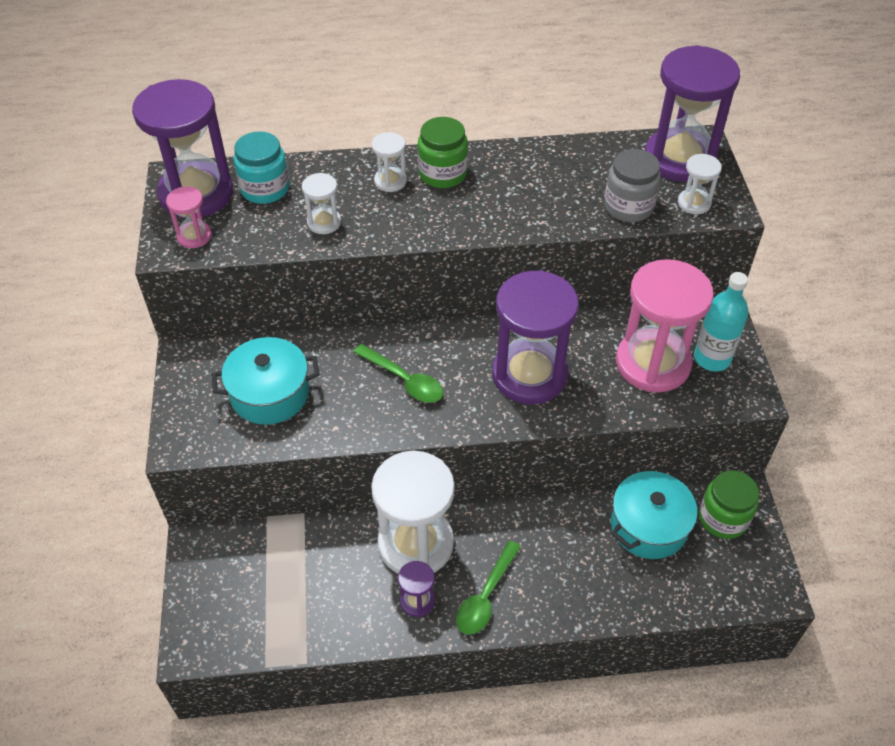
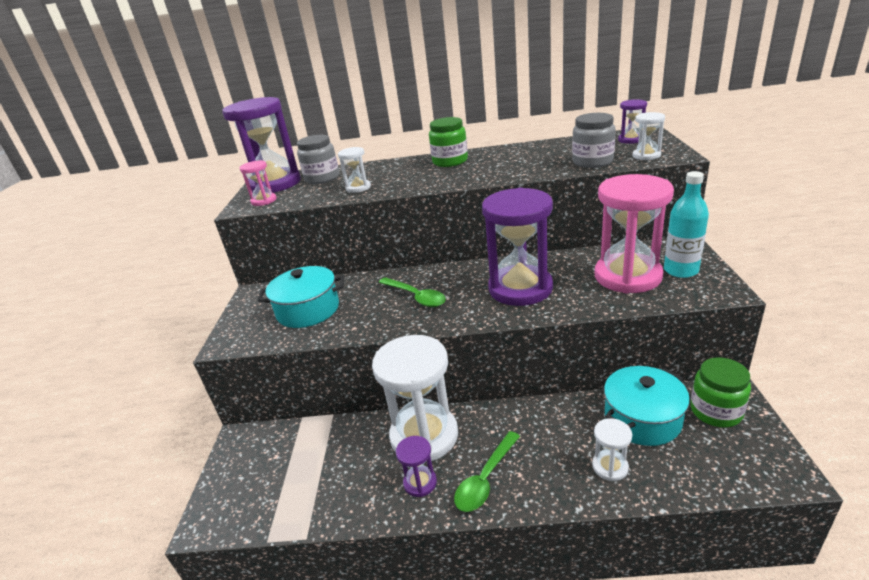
camera: 10 degrees right, 20 degrees down
turquoise jar [234,131,289,204] -> grey jar [297,135,339,184]
white hourglass [371,132,407,192] -> white hourglass moved to [592,418,632,481]
purple hourglass [645,45,740,182] -> purple hourglass [618,100,647,144], size x0.45

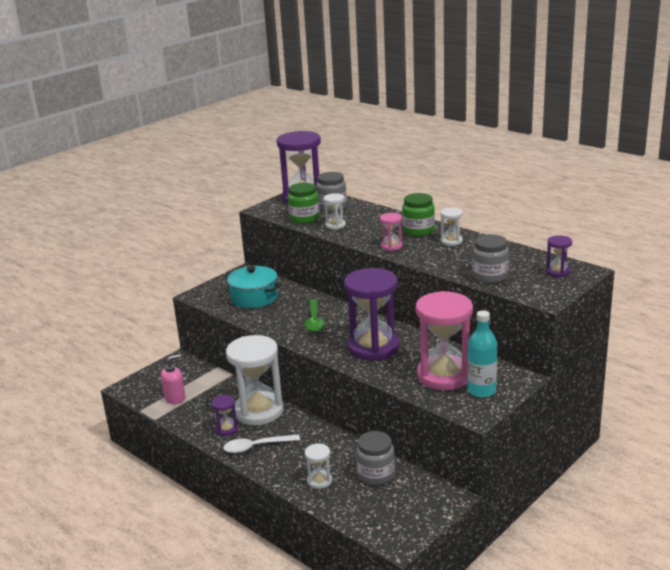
camera: 40 degrees right, 5 degrees down
pink hourglass [240,160,277,206] -> pink hourglass moved to [380,213,403,251]
green spoon [454,431,520,512] -> white spoon [223,434,300,453]
turquoise pot [604,366,690,446] -> grey jar [356,431,395,485]
white hourglass [633,112,665,160] -> white hourglass moved to [440,207,463,246]
green jar [690,357,751,428] -> green jar moved to [288,183,320,224]
none -> pink soap dispenser [161,354,185,404]

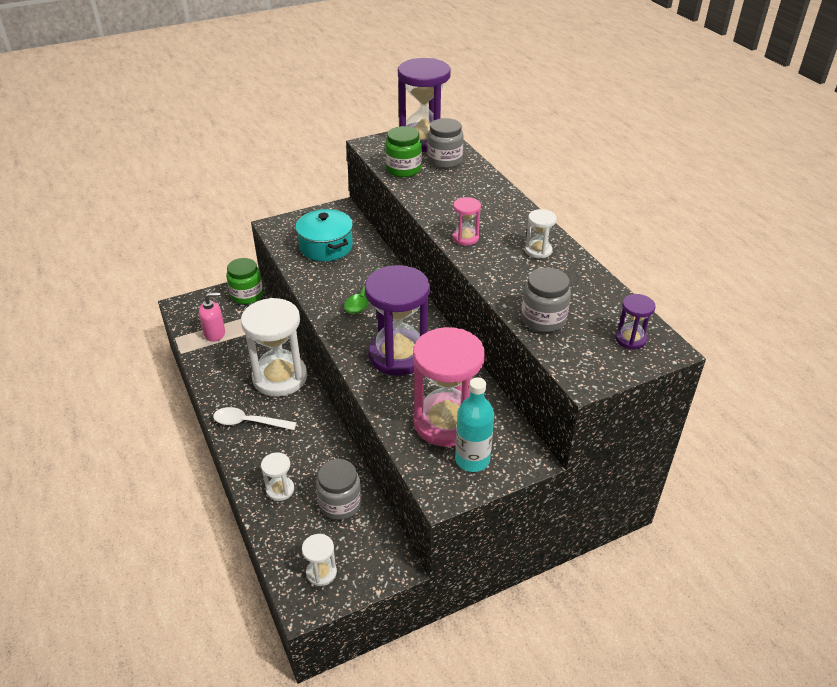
camera: 20 degrees right, 15 degrees up
purple hourglass [212,395,238,436] -> none
white hourglass [323,193,346,229] -> white hourglass moved to [302,534,337,586]
green jar [402,193,435,236] -> green jar moved to [226,258,263,304]

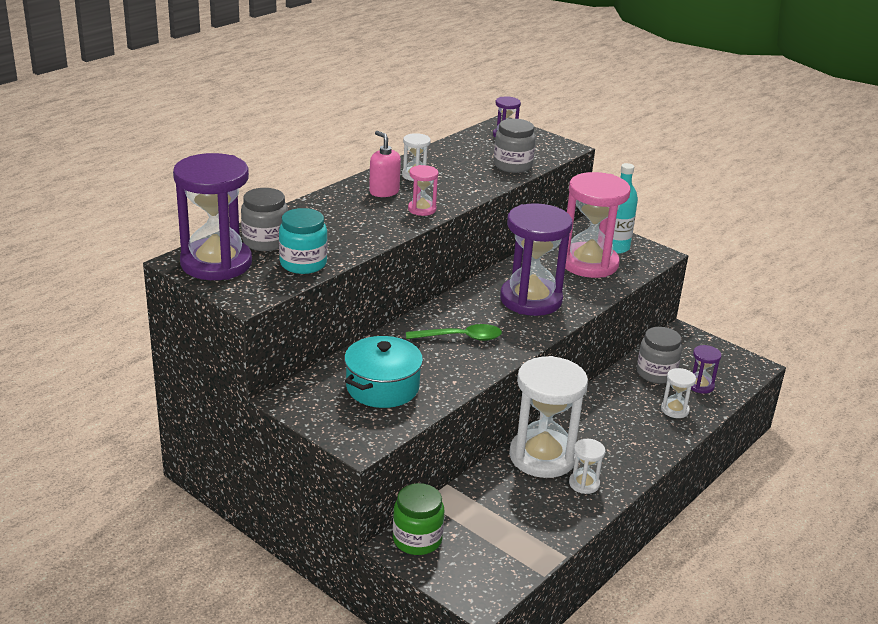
camera: 115 degrees left, 10 degrees down
pink soap dispenser [199,293,225,342] -> pink soap dispenser moved to [369,131,401,197]
white spoon [213,407,297,430] -> none
white hourglass [302,534,337,586] -> white hourglass moved to [569,439,605,494]
green jar [385,126,422,177] -> turquoise jar [279,208,327,274]
none -> purple hourglass [691,345,722,394]

